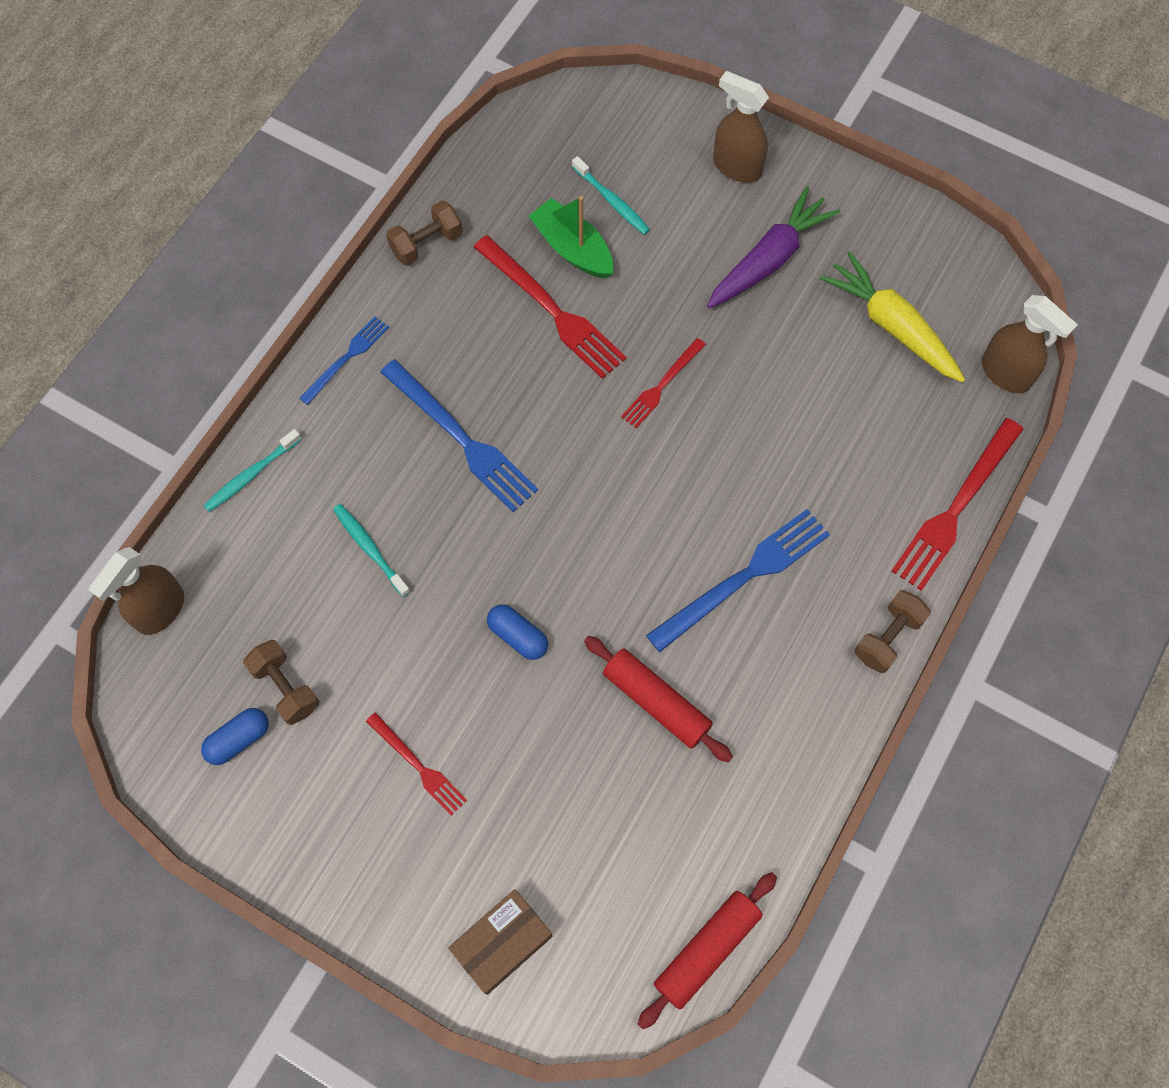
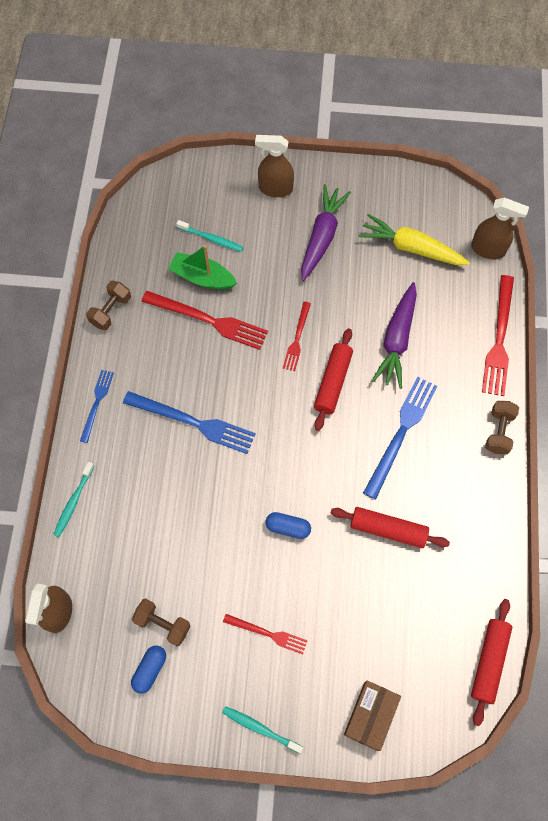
camera: 25 degrees left, 0 degrees up
turquoise toothbrush [333,504,410,597] -> turquoise toothbrush moved to [222,706,303,754]
none -> red rolling pin [314,328,353,431]
none -> purple carrot [372,282,417,389]

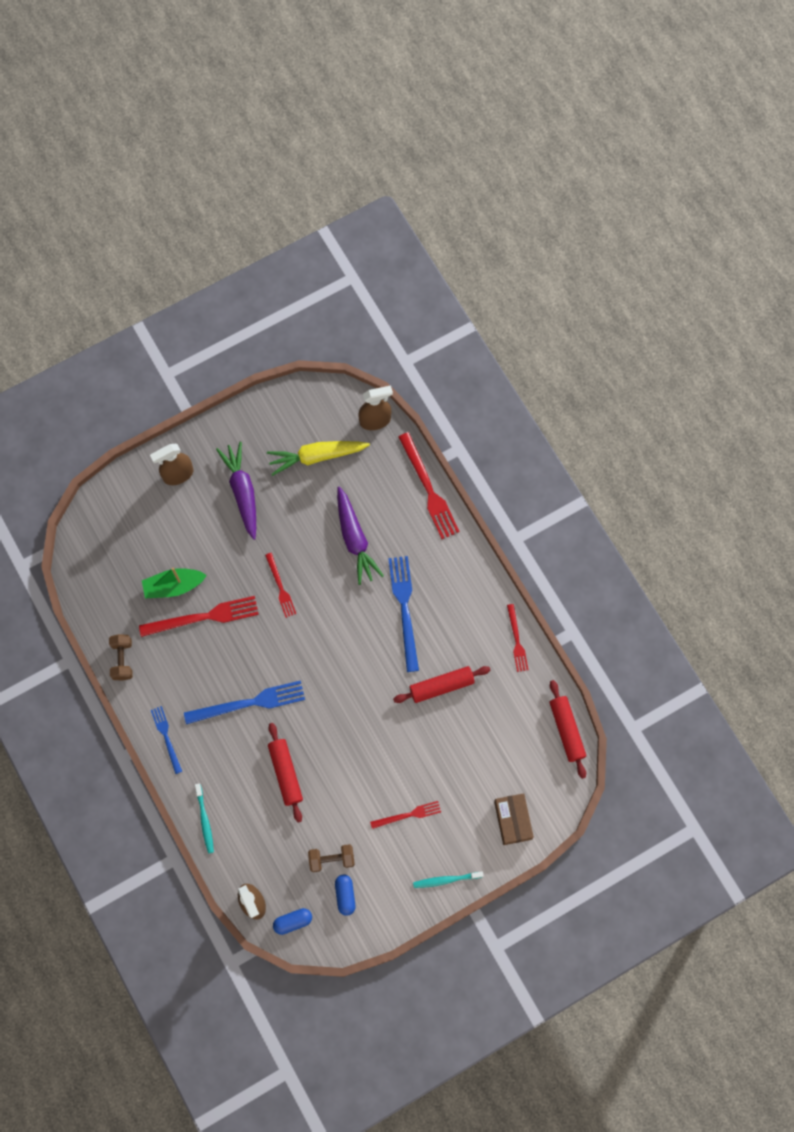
camera: 35 degrees left, 5 degrees up
turquoise toothbrush [176,220,244,252] -> none
blue capsule [265,512,311,539] -> blue capsule moved to [273,908,312,935]
red rolling pin [314,328,353,431] -> red rolling pin moved to [268,723,303,822]
brown dumbbell [485,401,519,454] -> none
none -> red fork [507,604,528,672]

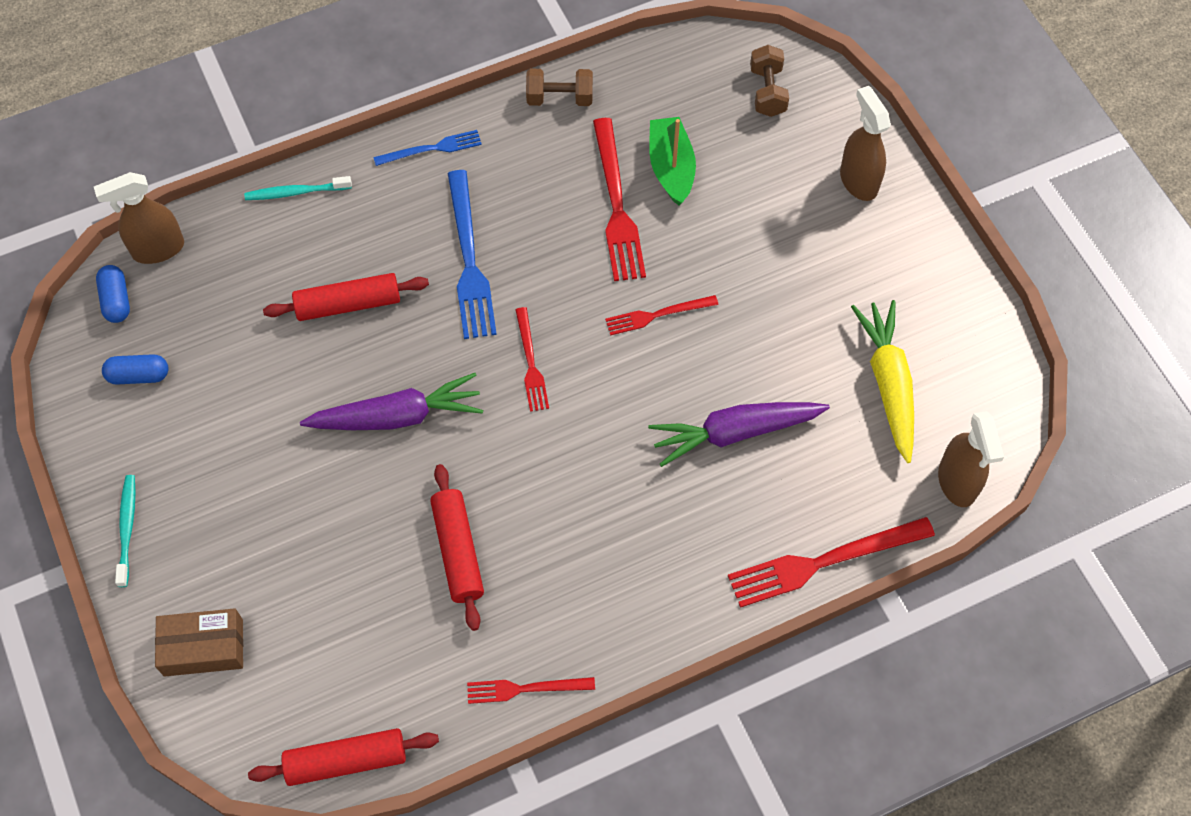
camera: 95 degrees right, 10 degrees down
purple carrot [216,442,256,540] -> purple carrot moved to [300,373,483,430]
brown dumbbell [308,844,355,872] -> brown dumbbell moved to [750,45,789,117]
red fork [370,801,441,829] -> red fork moved to [515,307,549,412]
blue fork [388,556,419,672] -> none

